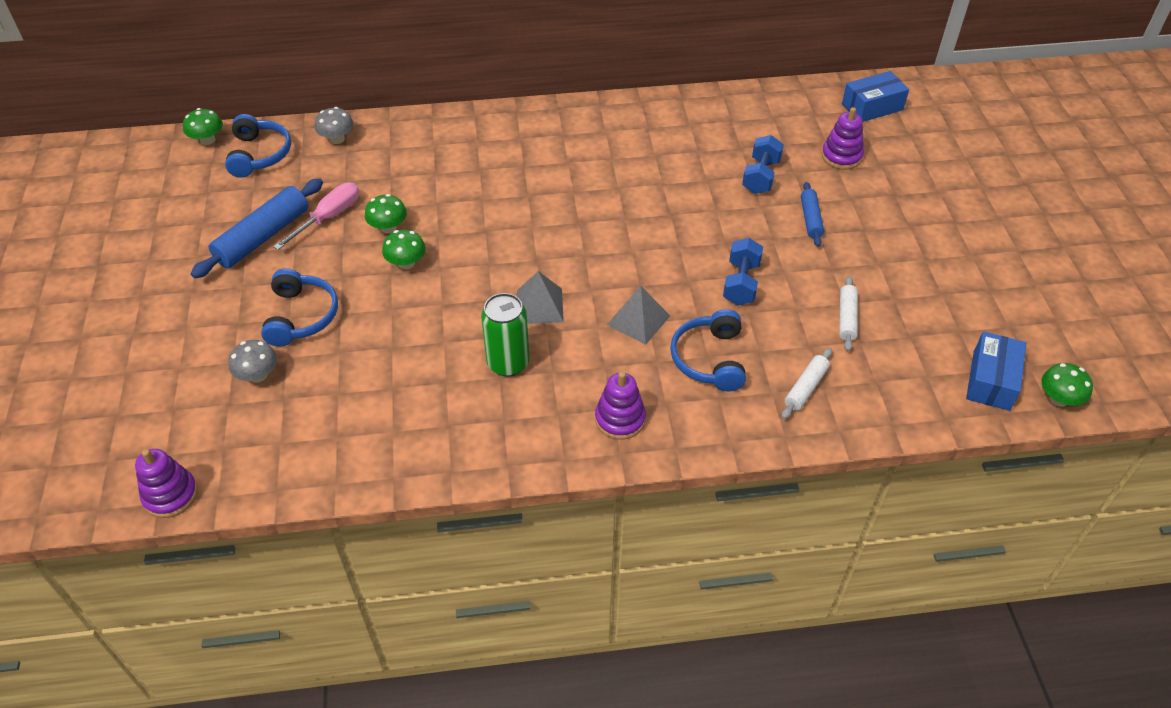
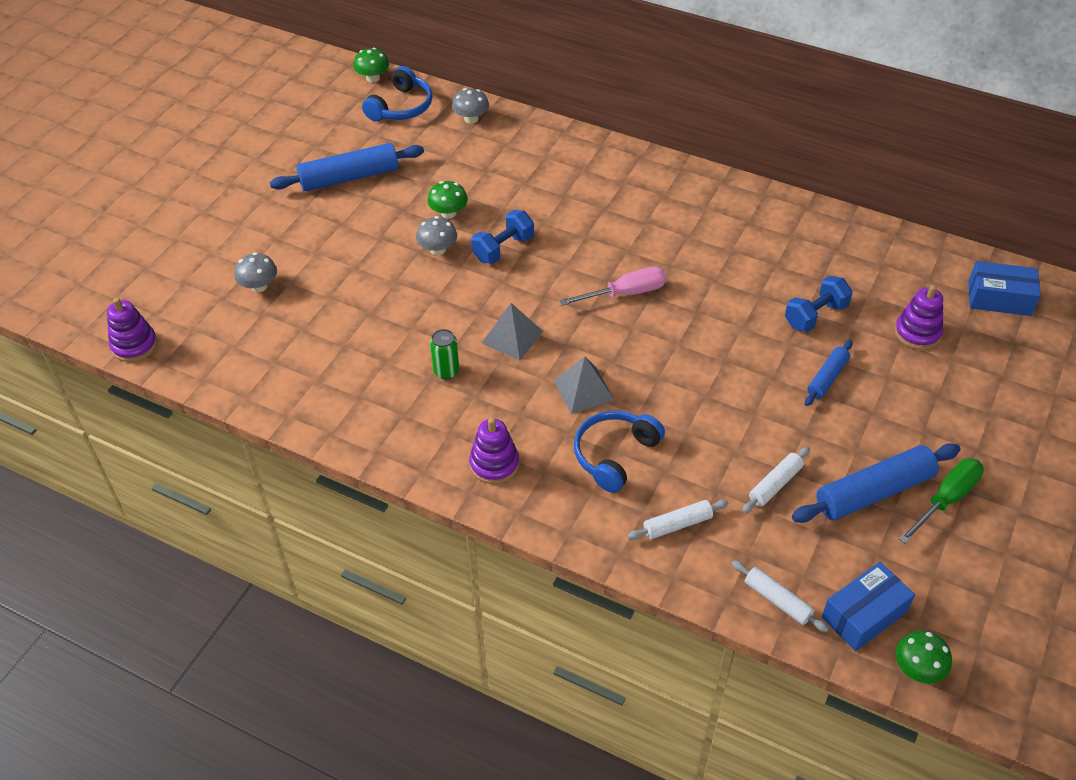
camera: 35 degrees right, 0 degrees up
blue headphones [261,268,338,347] -> none
pink screwdriver [273,182,359,250] -> pink screwdriver moved to [559,267,667,306]
green mushroom [382,229,426,269] -> grey mushroom [416,216,457,255]
green can [481,293,530,377] -> green can [430,329,459,379], size x0.63
blue dumbbell [723,238,763,305] -> blue dumbbell moved to [471,210,534,264]
none -> white rolling pin [732,560,829,632]
none -> blue rolling pin [792,443,961,523]
none -> green screwdriver [899,458,984,544]

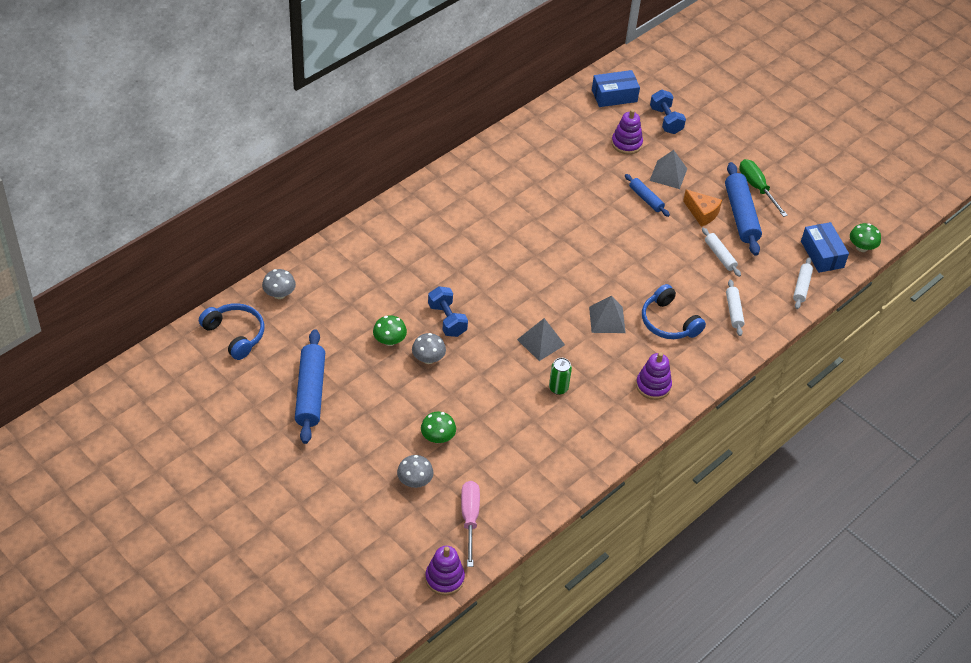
camera: 75 degrees left, 0 degrees up
green mushroom [353,48,389,83] -> green mushroom moved to [421,412,456,443]
pink screwdriver [559,267,667,306] -> pink screwdriver moved to [461,481,480,567]
white rolling pin [732,560,829,632] -> white rolling pin turned 45 degrees counterclockwise [793,257,813,309]
blue dumbbell [785,276,853,332] -> blue dumbbell moved to [650,90,686,134]
blue box [968,261,1041,316] -> blue box turned 45 degrees clockwise [592,70,640,107]
none -> grey pyramid [650,150,687,189]
none -> orange cheese [683,190,722,227]

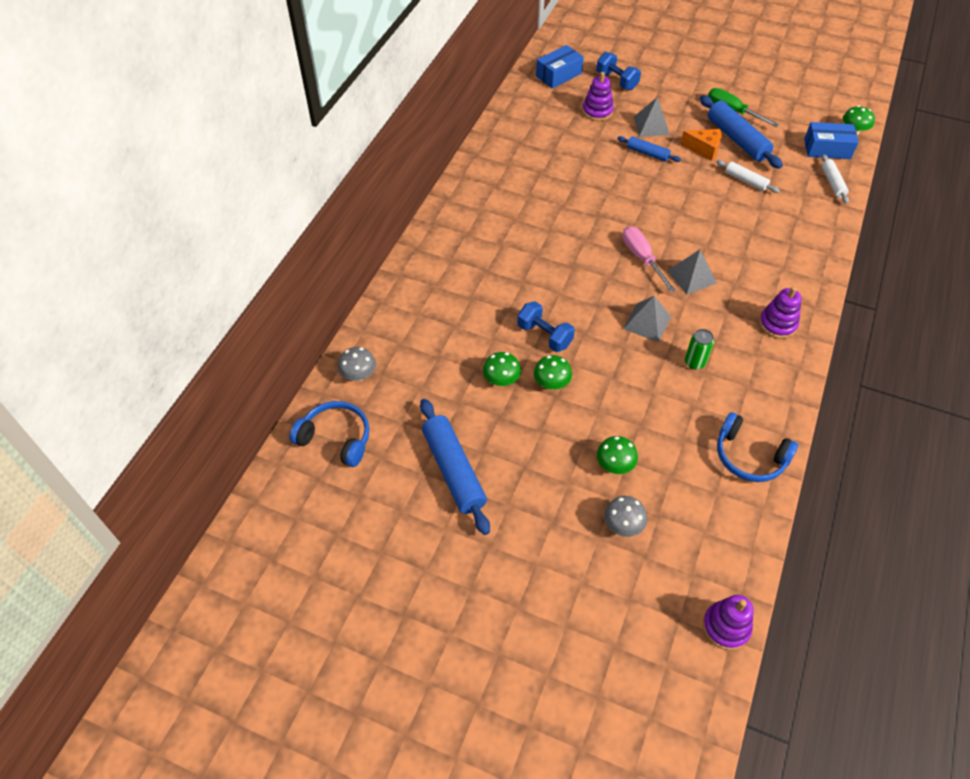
camera: 20 degrees left, 5 degrees up
grey mushroom [412,333,446,364] -> green mushroom [534,355,572,390]
pink screwdriver [461,481,480,567] -> pink screwdriver moved to [622,226,676,292]
blue headphones [642,284,706,339] -> blue headphones moved to [717,412,798,482]
white rolling pin [726,279,745,336] -> none
blue box [801,222,849,273] -> blue box turned 45 degrees counterclockwise [804,122,859,159]

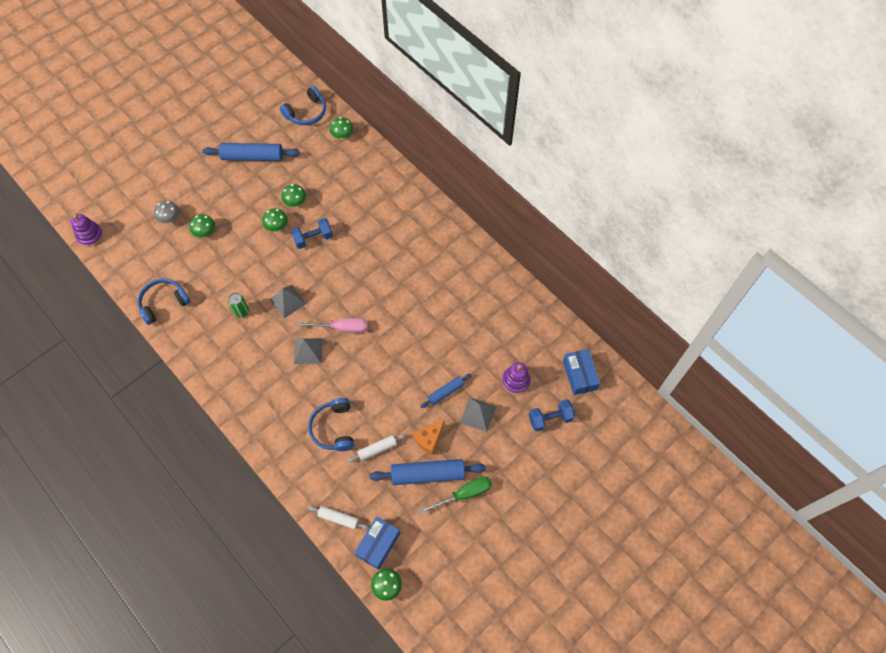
camera: 115 degrees right, 10 degrees up
grey mushroom [338,347,376,381] -> green mushroom [330,117,353,139]
purple stacking toy [759,287,802,339] -> none
none -> blue headphones [308,398,354,451]

